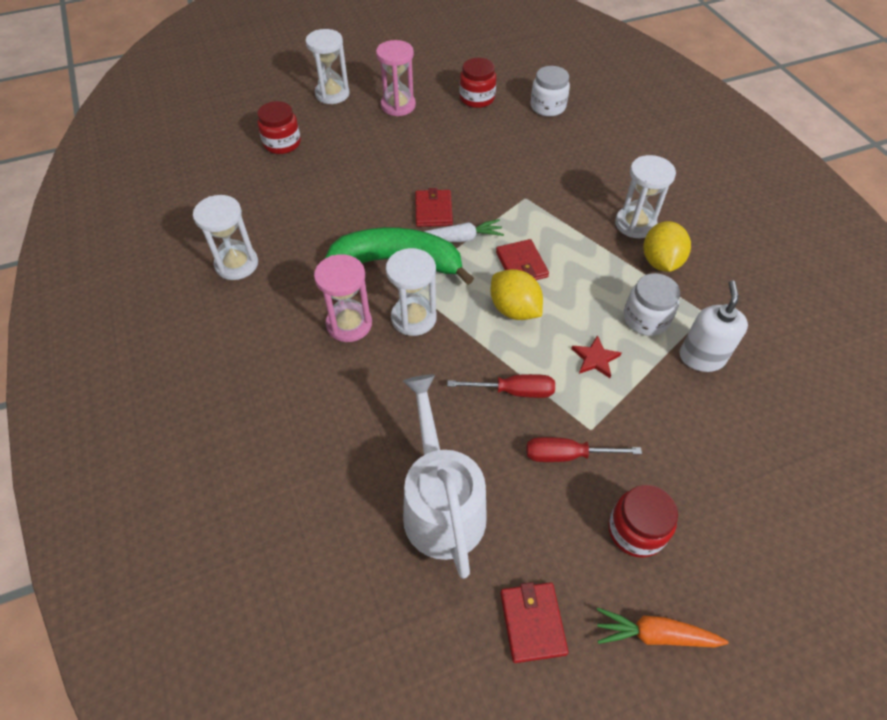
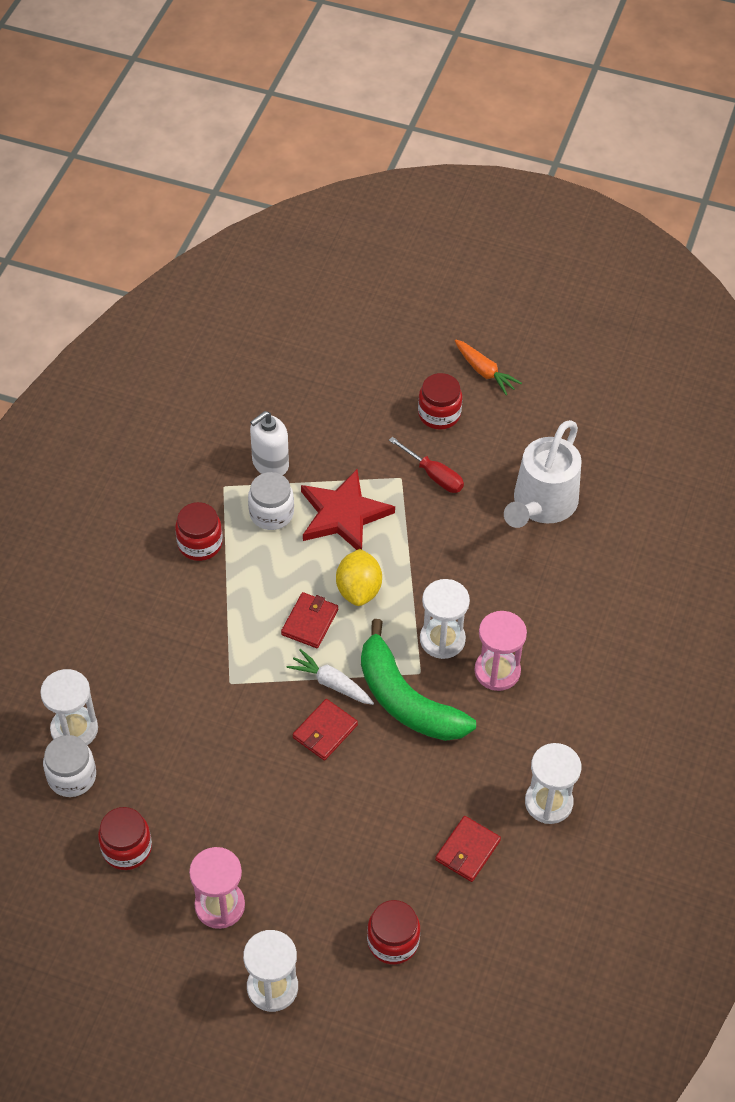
camera: 140 degrees left, 0 degrees up
red screwdriver [447,374,555,398] -> none
red wallet [500,582,569,663] -> red wallet moved to [435,816,501,882]
red star [571,335,621,378] -> red star [301,469,395,550], size x2.16
white hourglass [615,155,676,238] -> white hourglass moved to [40,669,98,745]
yellow lemon [643,221,691,272] -> red jar [175,502,223,561]

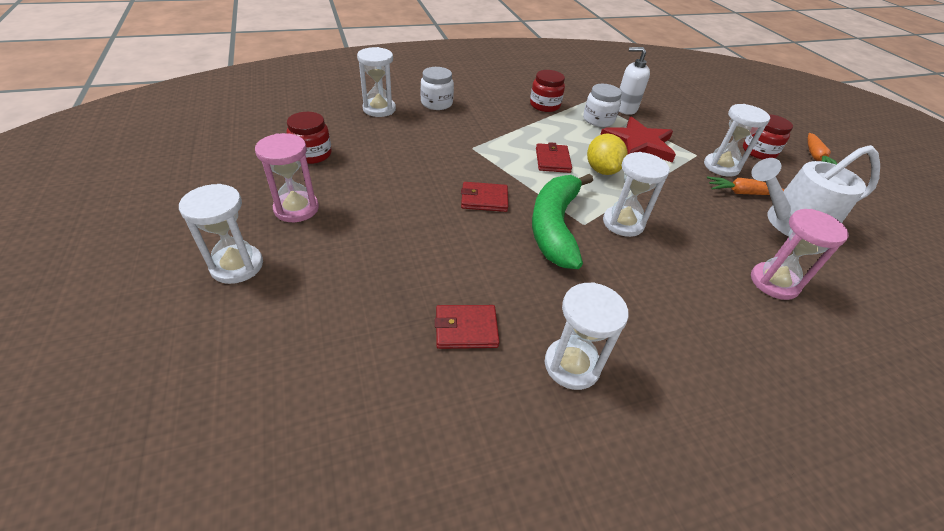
camera: 50 degrees right, 10 degrees down
white jar [43,735,96,797] -> white jar moved to [421,67,454,110]
red wallet [281,592,338,648] -> red wallet turned 75 degrees counterclockwise [536,142,572,173]
white carrot [287,649,374,705] -> none
yellow lemon [336,549,382,606] -> yellow lemon turned 60 degrees counterclockwise [587,133,628,175]
red jar [367,900,420,964] -> none
red screwdriver [389,437,464,493] -> white hourglass [704,104,770,177]
pink hourglass [474,611,527,691] -> pink hourglass moved to [751,209,849,300]
none -> orange carrot [707,177,784,195]

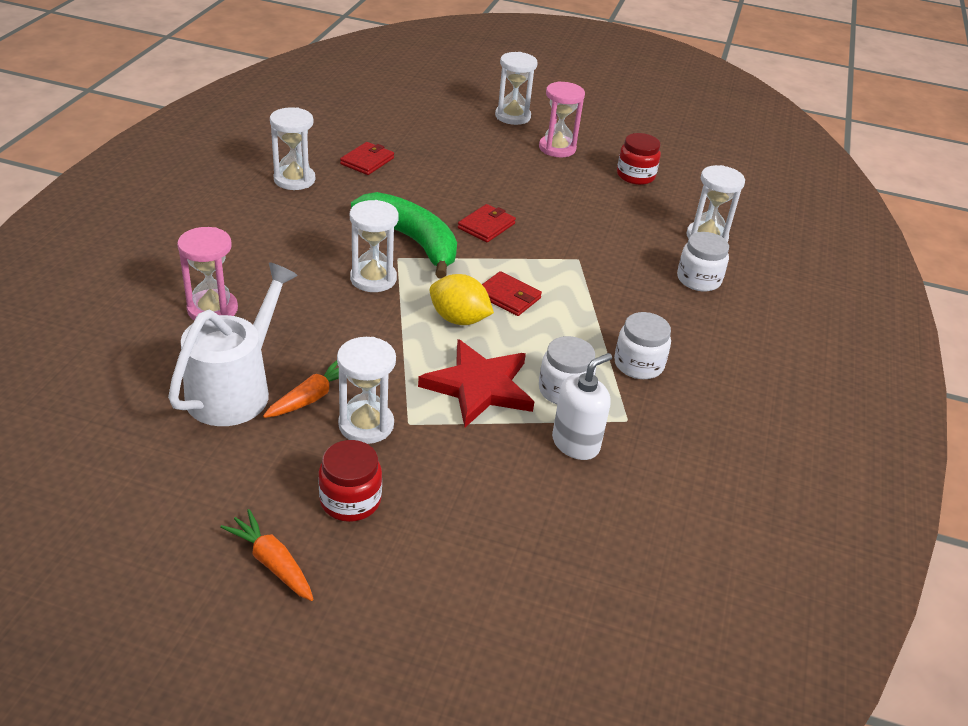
camera: 125 degrees right, 5 degrees down
red jar [530,70,565,112] -> white jar [614,312,671,379]

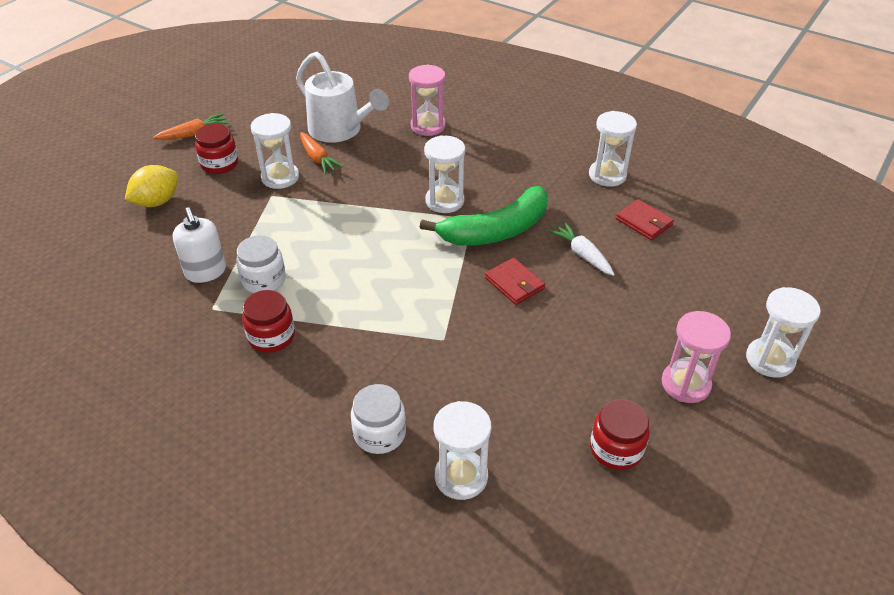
camera: 110 degrees right, 5 degrees up
red star [418,339,534,427] -> none
yellow lemon [429,274,494,325] -> yellow lemon moved to [125,165,178,207]
red wallet [482,271,542,316] -> none
white jar [614,312,671,379] -> red jar [242,290,295,353]
none -> white carrot [548,222,615,276]

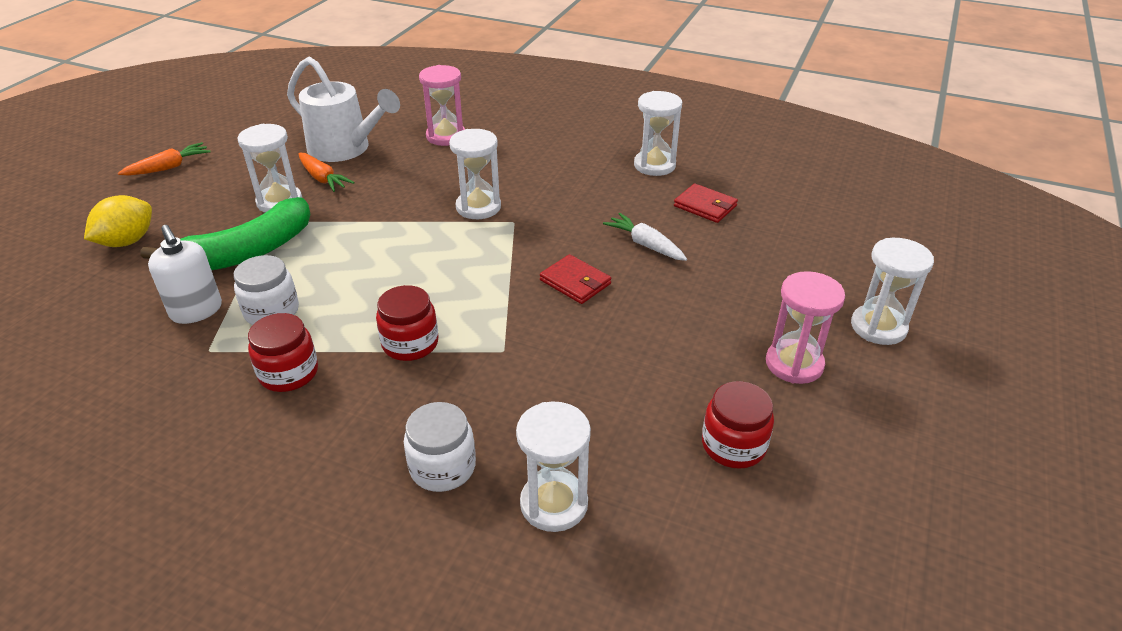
camera: 10 degrees left, 5 degrees down
red jar [195,124,238,174] -> red jar moved to [376,285,438,361]
green banana [420,186,548,245] -> green banana moved to [140,197,311,270]

